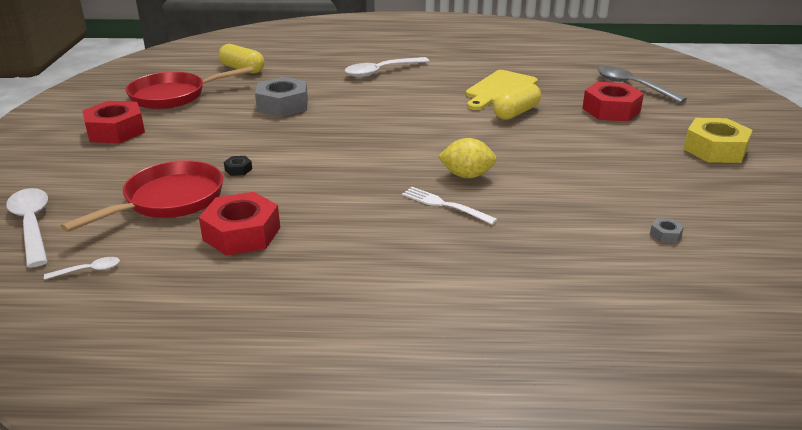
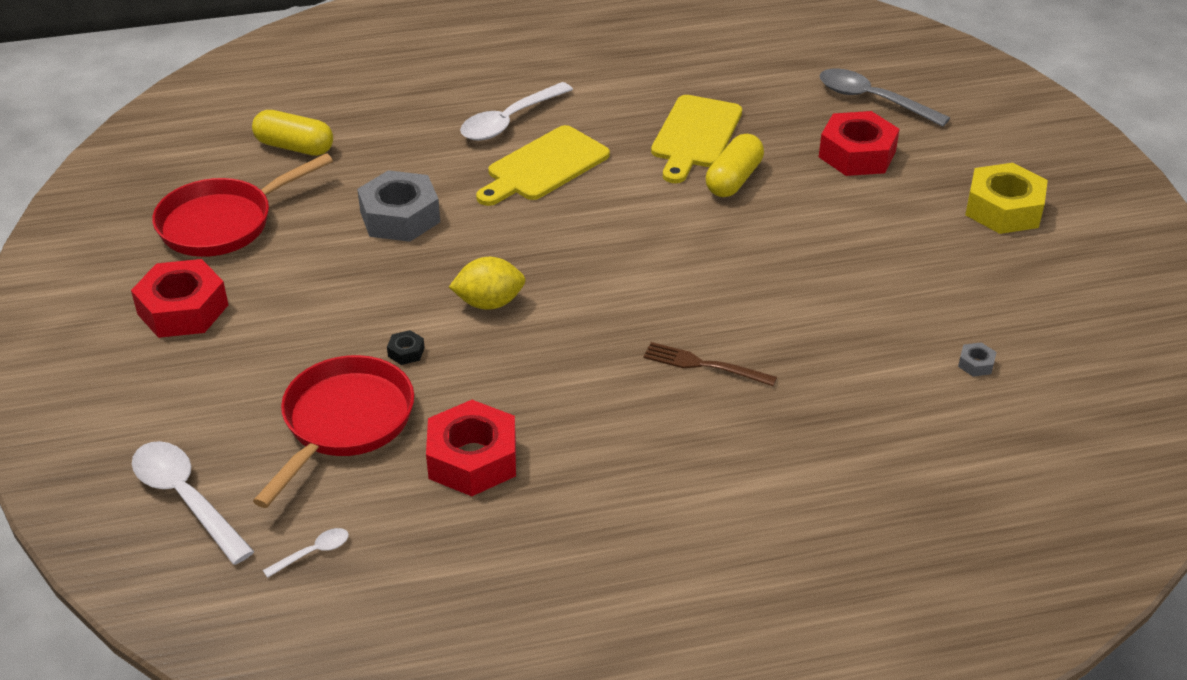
camera: 15 degrees left, 10 degrees up
white fork [402,187,498,225] -> brown fork [643,342,777,386]
yellow lemon [438,138,497,178] -> yellow lemon moved to [449,257,526,310]
none -> yellow cutting board [476,125,610,206]

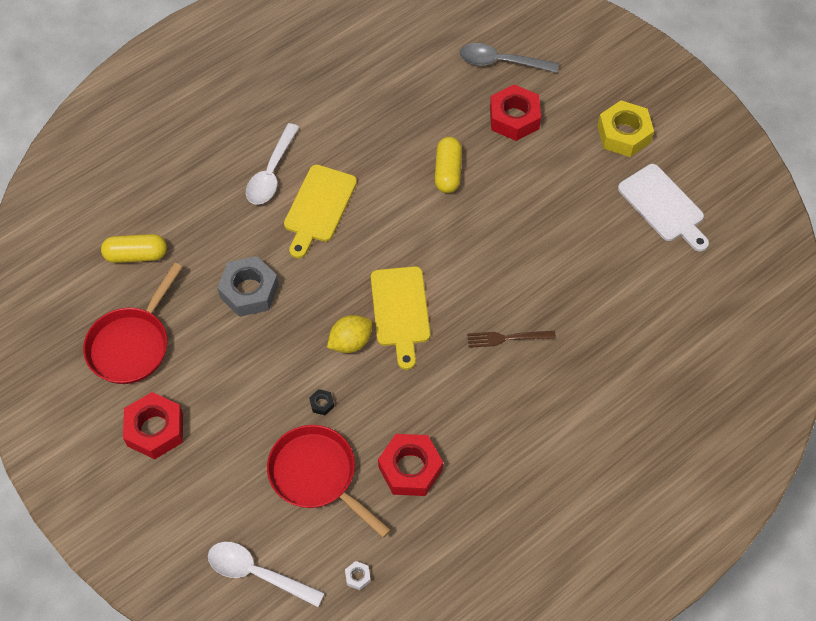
camera: 25 degrees left, 20 degrees up
red pan [253,355,414,508] -> red pan turned 45 degrees counterclockwise [267,425,391,538]
white spoon [263,528,349,578] -> white nut [345,561,371,590]
yellow cutting board [651,95,742,183] -> yellow cutting board moved to [371,266,430,370]
grey nut [958,342,997,377] -> none
none -> white cutting board [618,164,709,252]

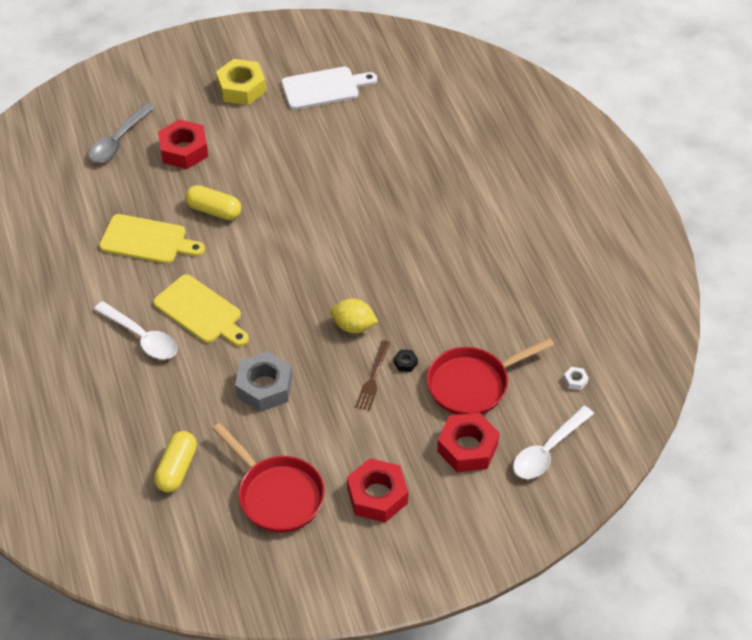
camera: 70 degrees left, 10 degrees down
yellow lemon [327,315,372,353] -> yellow lemon turned 60 degrees counterclockwise [330,299,378,333]
yellow cutting board [371,266,430,370] -> yellow cutting board moved to [99,214,205,264]
red nut [378,434,443,496] -> red nut moved to [437,412,499,472]
brown fork [467,331,556,348] -> brown fork moved to [355,340,390,411]

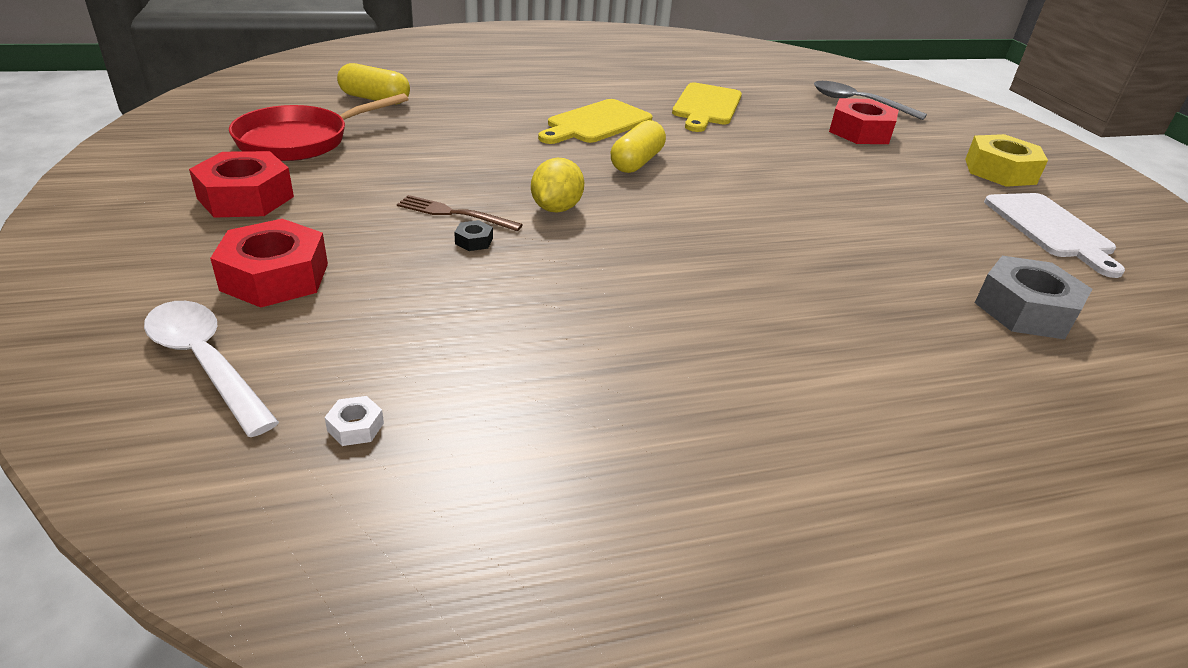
camera: 90 degrees right, 15 degrees down
white spoon [94,301,177,359] -> none
yellow capsule [185,185,241,220] -> yellow capsule moved to [611,120,666,173]
grey nut [235,351,292,412] -> grey nut moved to [975,256,1092,339]
red pan [427,338,554,415] -> none

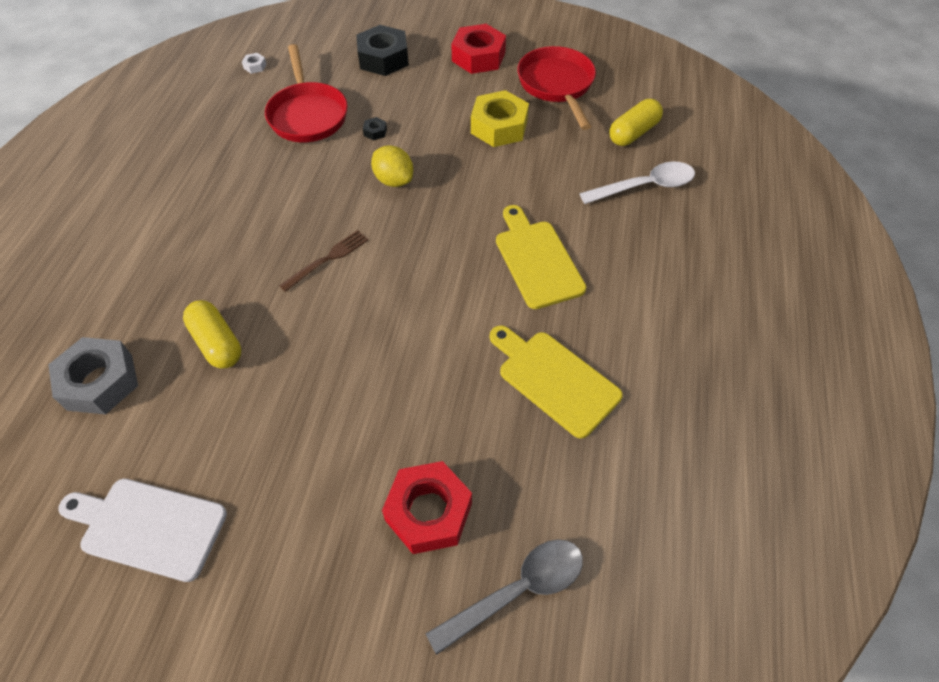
camera: 120 degrees right, 20 degrees up
white spoon [144,301,279,437] -> white spoon moved to [580,161,695,204]
red nut [210,219,328,308] -> black nut [357,25,409,76]
brown fork [397,195,523,231] -> brown fork moved to [279,230,368,292]
yellow capsule [611,120,666,173] -> yellow capsule moved to [183,300,241,368]
yellow nut [965,134,1048,187] -> yellow nut moved to [471,90,529,147]
none -> red pan [265,44,348,142]

